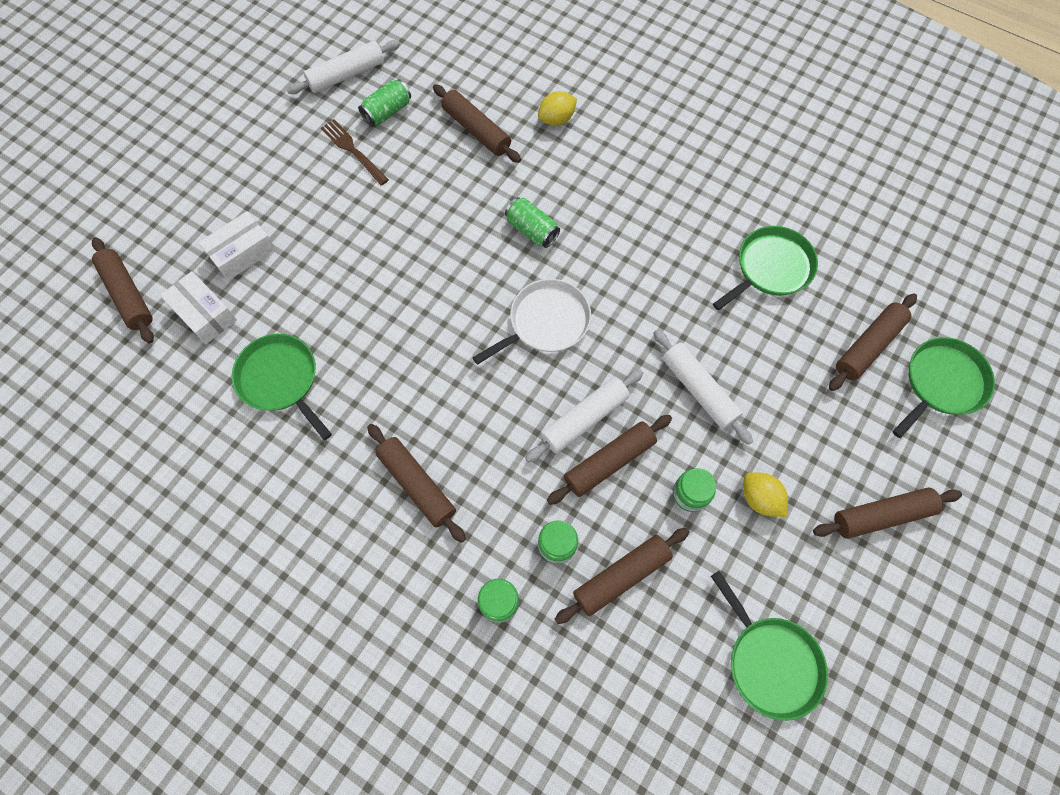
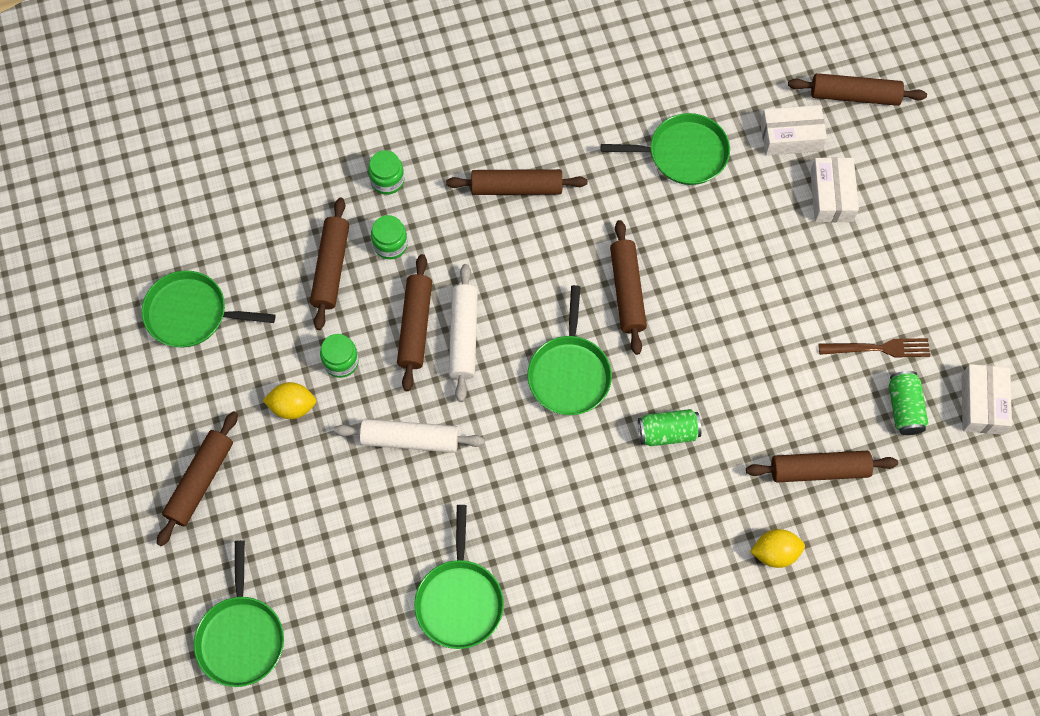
camera: 130 degrees right, 0 degrees up
white rolling pin [287,40,400,94] -> white box [961,364,1012,435]
white pan [472,279,591,365] -> green pan [527,285,612,415]
yellow lemon [538,91,577,126] -> yellow lemon turned 75 degrees clockwise [750,529,805,568]
brown rolling pin [829,293,917,391] -> brown rolling pin moved to [610,220,647,355]

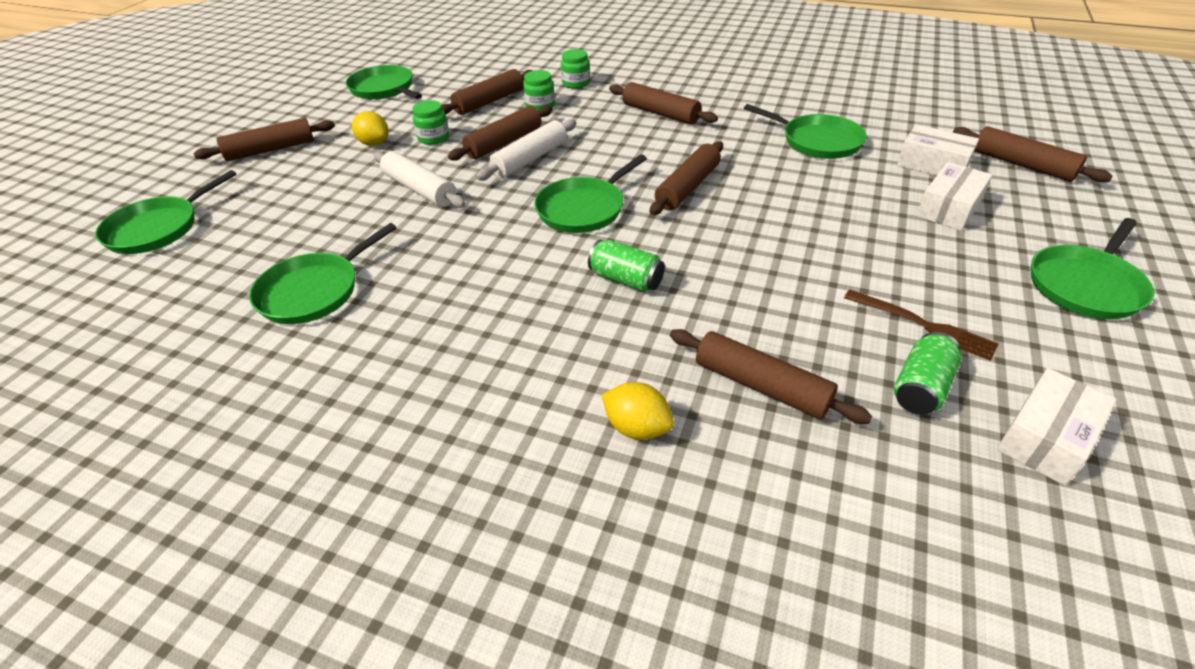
camera: 40 degrees right, 25 degrees down
none -> green pan [1031,218,1154,319]

